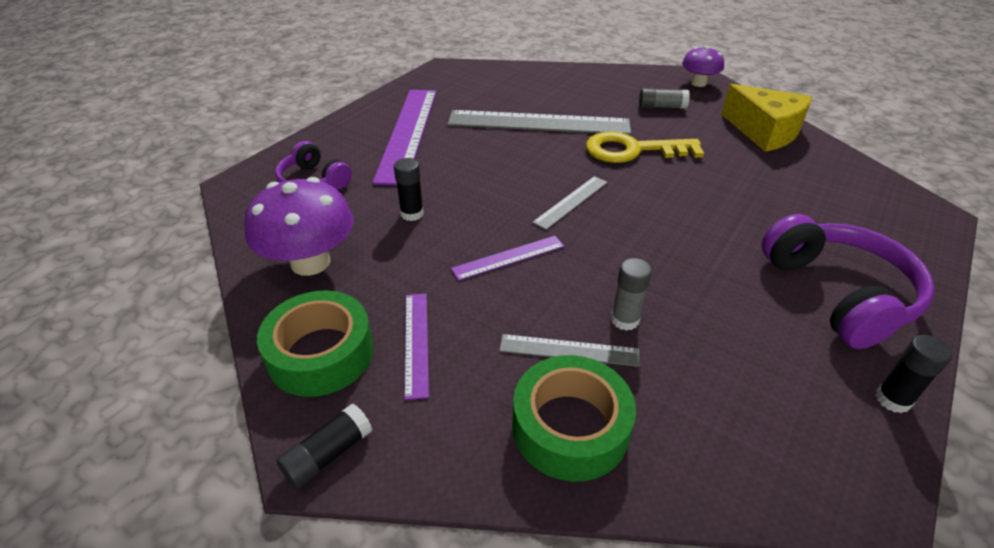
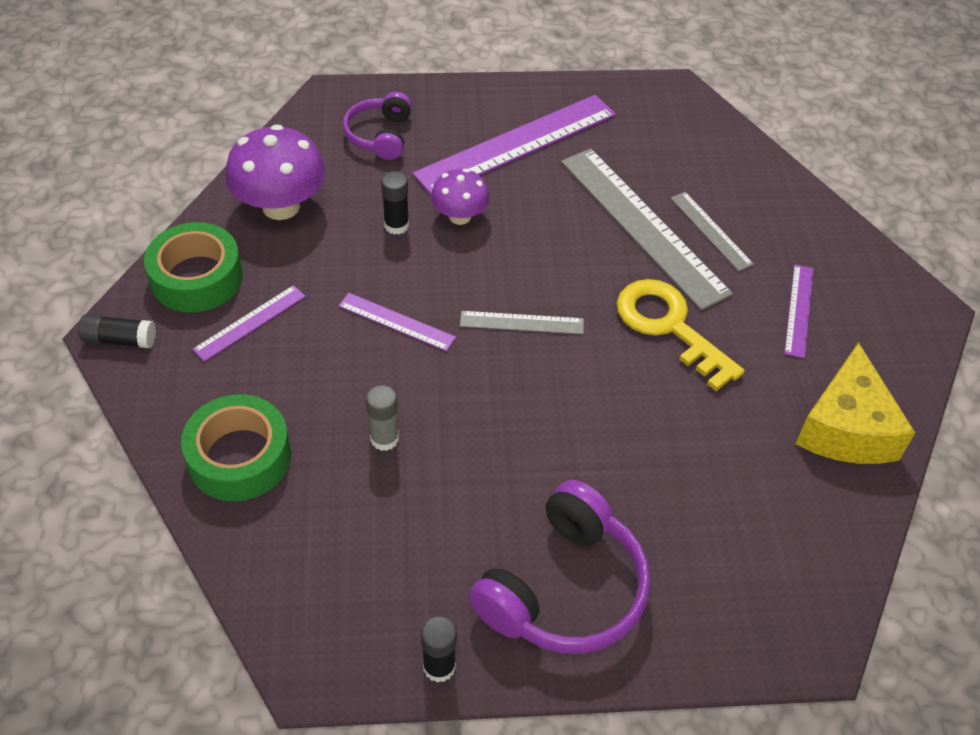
camera: 50 degrees right, 10 degrees up
grey ruler [499,334,640,367] -> grey ruler moved to [671,192,754,271]
grey glue stick [639,88,690,109] -> purple ruler [784,265,814,358]
purple mushroom [682,46,724,87] -> purple mushroom moved to [431,169,490,225]

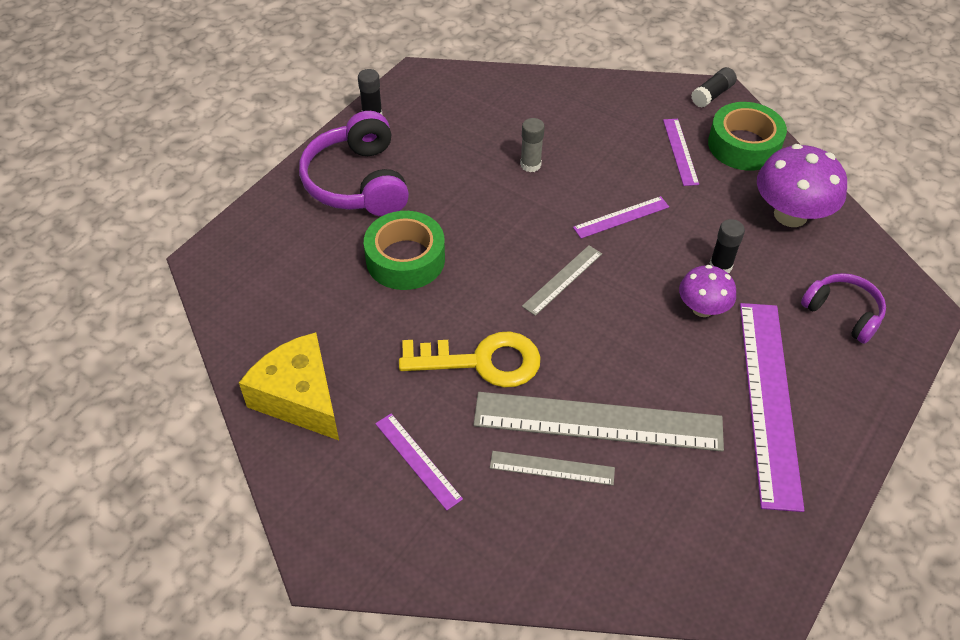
camera: 130 degrees right, 0 degrees up
green tape [181,394,291,501] -> green tape moved to [364,211,445,290]

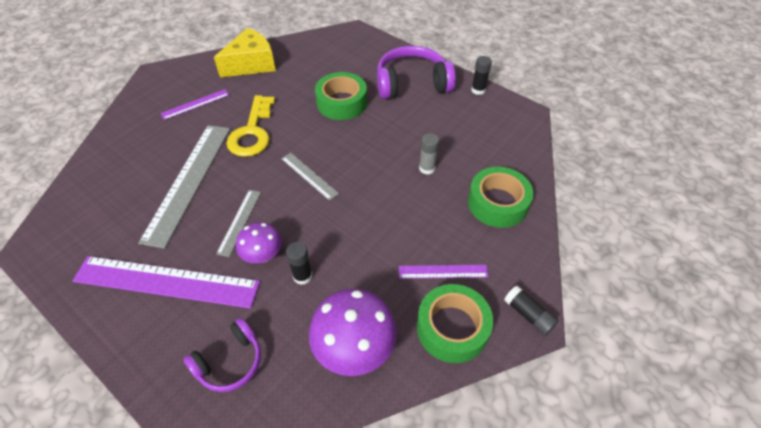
camera: 95 degrees right, 0 degrees up
grey ruler [490,451,615,485] -> grey ruler moved to [216,190,261,257]
purple ruler [573,196,669,238] -> none
none -> green tape [468,167,534,228]

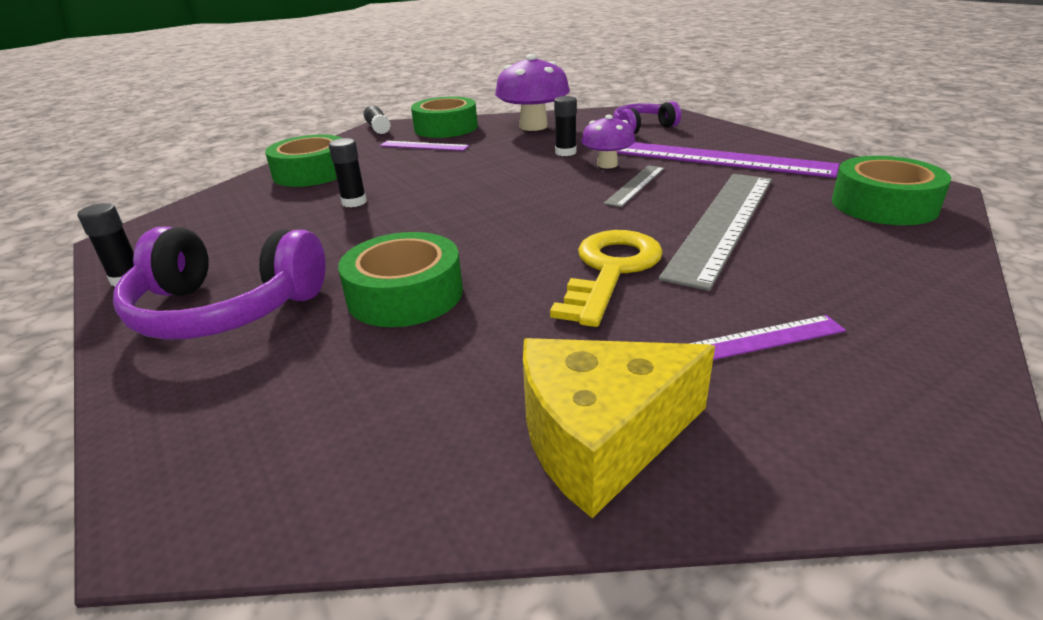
camera: 160 degrees left, 20 degrees down
grey ruler [281,153,339,201] -> none
grey glue stick [419,133,439,175] -> black glue stick [329,138,367,207]
none -> green tape [832,156,951,225]

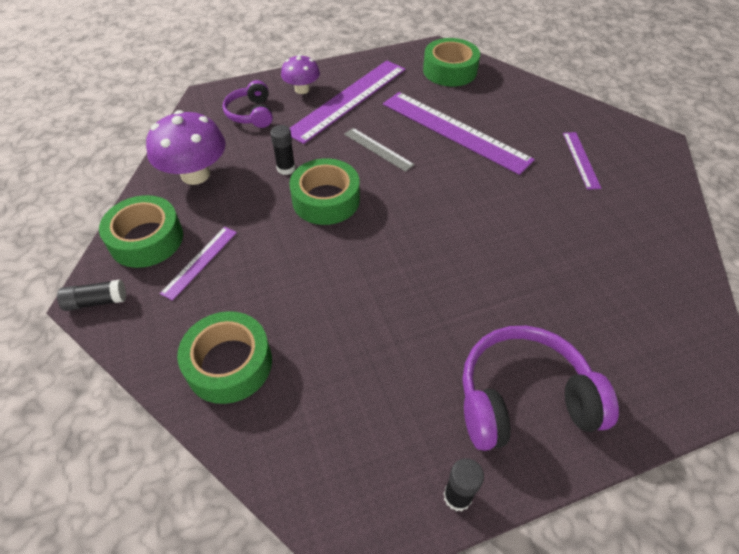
camera: 80 degrees left, 20 degrees up
purple headphones [113,227,326,340] -> purple headphones turned 120 degrees counterclockwise [463,326,619,451]
black glue stick [329,138,367,207] -> none
green tape [338,232,463,327] -> green tape moved to [289,158,360,225]
yellow cheese [523,338,715,518] -> none
yellow key [550,230,663,327] -> none
purple mushroom [581,115,635,168] -> purple mushroom moved to [281,54,320,94]
grey ruler [658,174,772,291] -> purple ruler [383,92,535,175]

